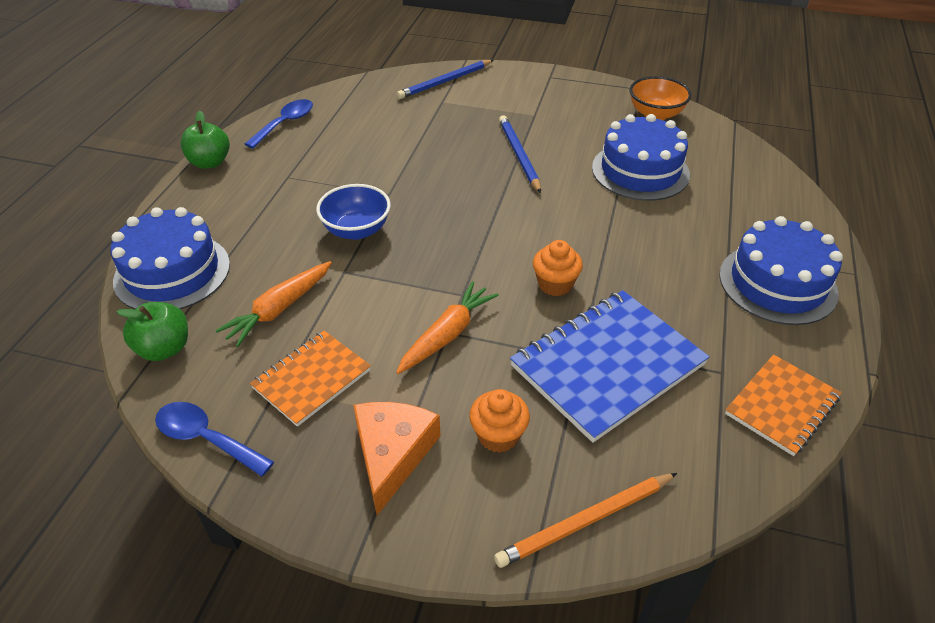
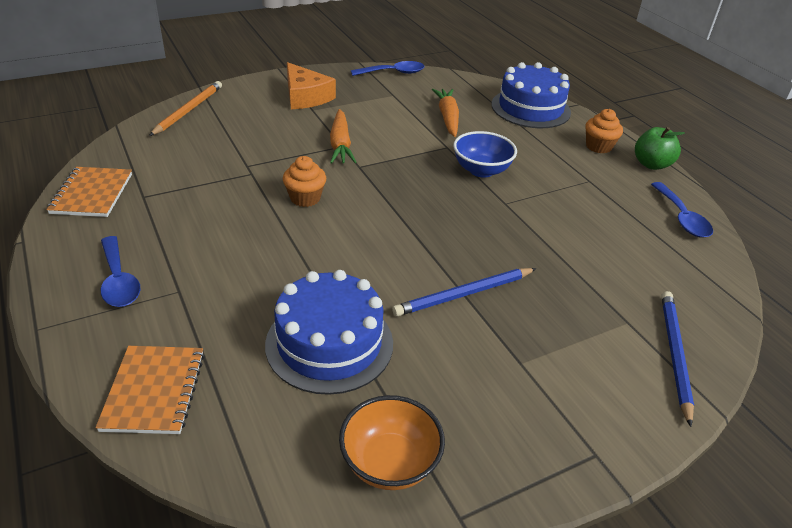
camera: 135 degrees right, 5 degrees down
green apple [117,302,188,361] -> none
orange notebook [250,331,371,427] -> orange notebook moved to [96,346,205,434]
orange cupcake [469,389,530,453] -> orange cupcake moved to [585,109,623,154]
blue pencil [499,115,541,193] -> blue pencil turned 120 degrees clockwise [392,268,536,316]
blue notebook [510,290,710,443] -> none
blue cake [719,216,843,325] -> blue spoon [101,236,141,307]

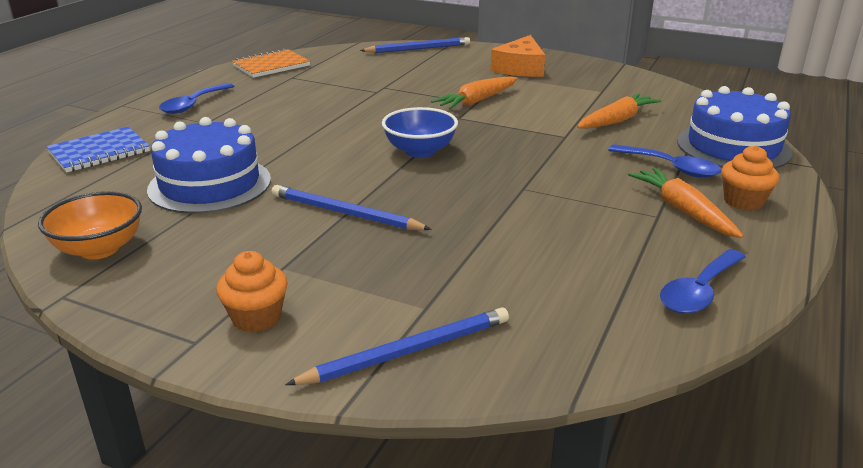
camera: 55 degrees right, 10 degrees down
orange notebook [96,346,205,434] -> blue notebook [46,127,150,173]
orange pencil [149,81,222,136] -> blue pencil [360,37,470,53]
orange cupcake [283,156,326,207] -> orange cupcake moved to [216,251,288,332]
blue spoon [351,61,424,76] -> blue spoon moved to [608,144,721,178]
blue bowl [453,131,517,178] -> blue bowl moved to [382,107,458,158]
green apple [635,127,685,170] -> none
none -> orange carrot [628,167,744,238]

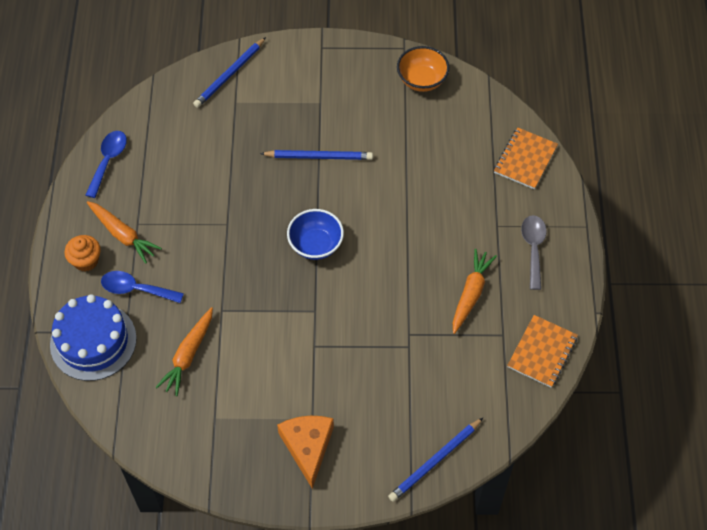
camera: 155 degrees right, 30 degrees up
blue notebook [46,127,150,173] -> orange notebook [494,127,558,189]
blue cake [147,117,271,214] -> none
blue spoon [159,83,234,114] -> grey spoon [521,215,547,290]
orange cupcake [216,251,288,332] -> none
orange carrot [431,76,518,109] -> orange carrot moved to [453,249,497,334]

